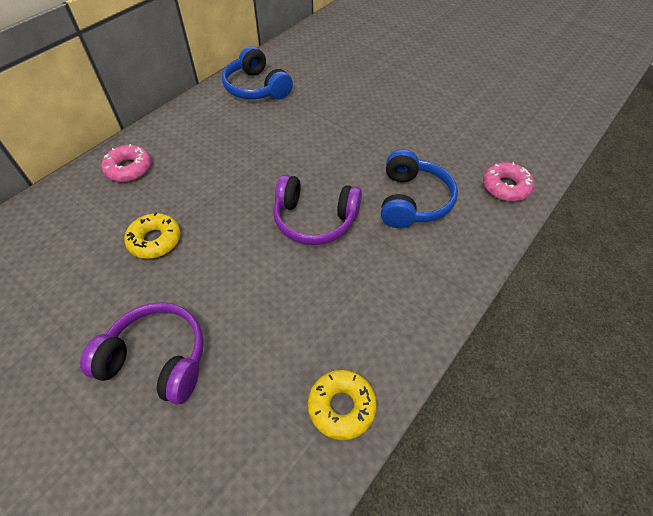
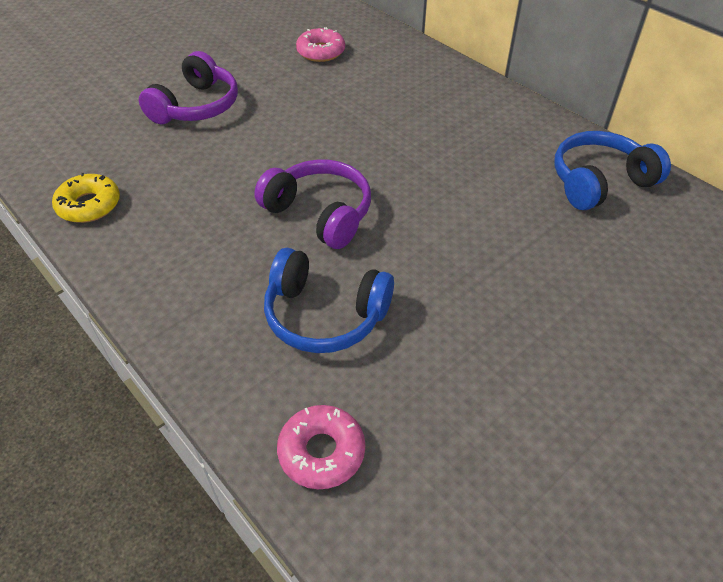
camera: 100 degrees right, 5 degrees down
pink donut [101,144,151,182] -> pink donut moved to [296,27,345,62]
yellow donut [124,212,181,259] -> none
purple headphones [273,174,362,245] -> purple headphones turned 105 degrees clockwise [254,159,371,249]

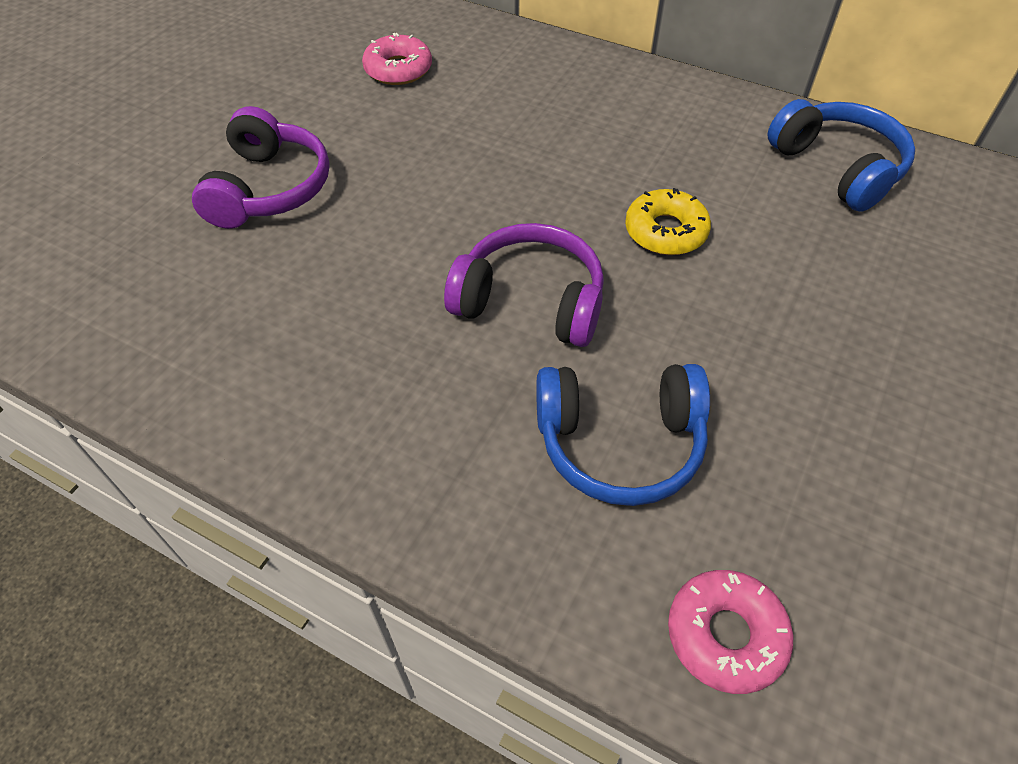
camera: 20 degrees left, 5 degrees up
yellow donut [52,173,120,223] -> yellow donut moved to [625,188,711,255]
blue headphones [554,131,671,210] -> blue headphones turned 105 degrees clockwise [768,99,915,212]

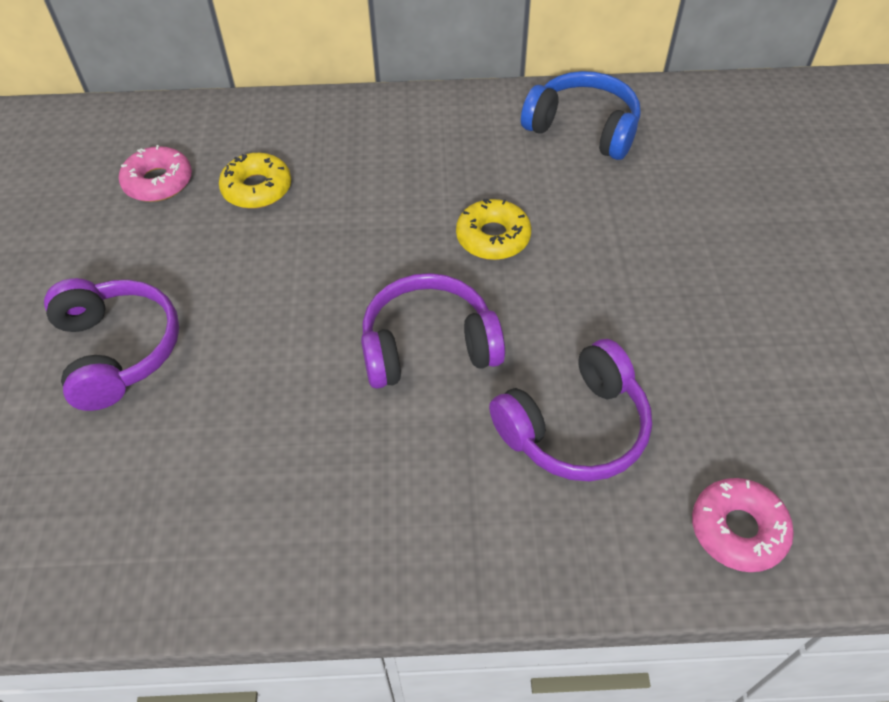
camera: 30 degrees left, 0 degrees up
blue headphones [536,364,710,506] -> purple headphones [489,339,652,481]
none -> yellow donut [219,153,291,209]

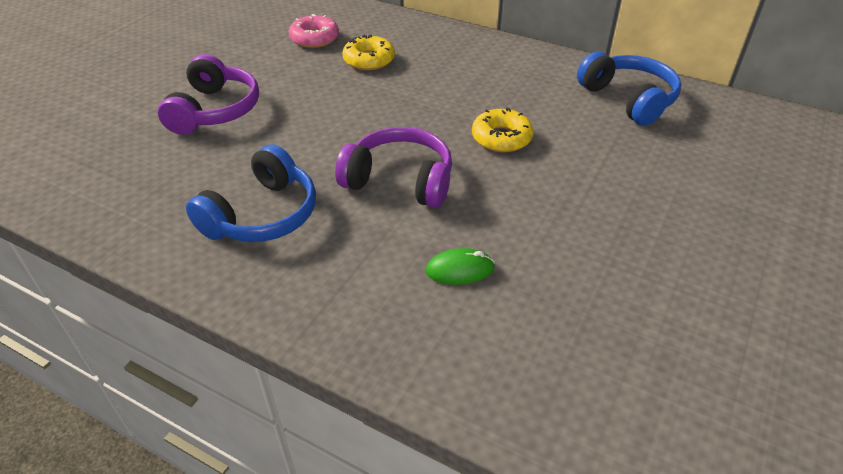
camera: 30 degrees right, 10 degrees down
purple headphones [489,339,652,481] -> green mouse [426,248,495,285]
pink donut [692,478,794,572] -> none
none -> blue headphones [186,144,316,242]

